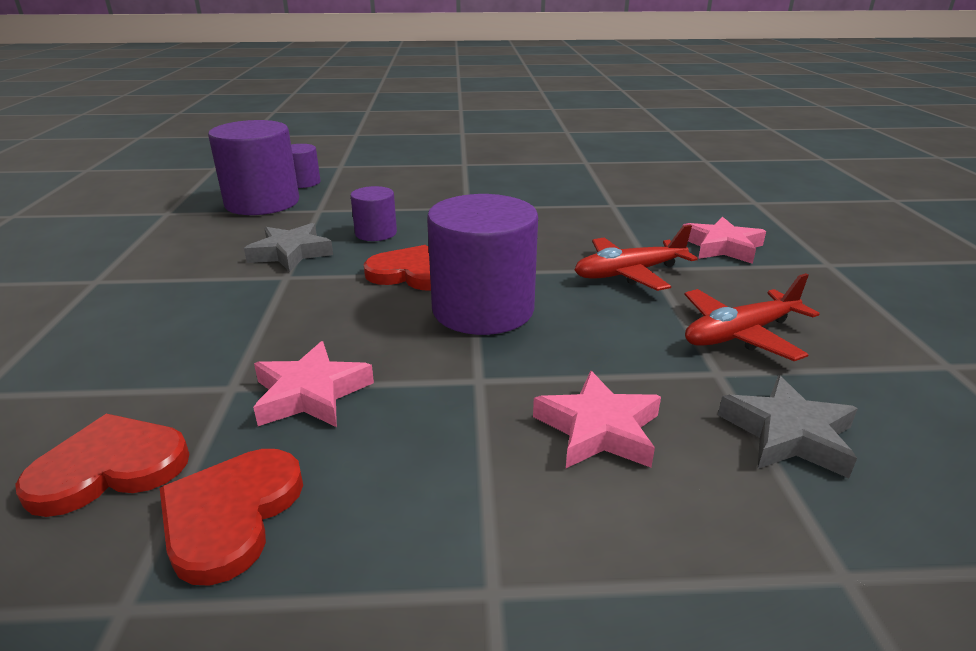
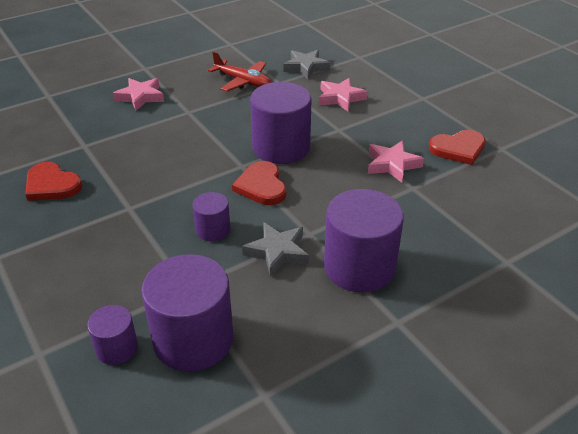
camera: 120 degrees left, 10 degrees up
red heart [15,414,189,517] -> red heart moved to [25,162,82,201]
red plane [575,225,698,291] -> none
none -> purple cylinder [324,189,404,293]

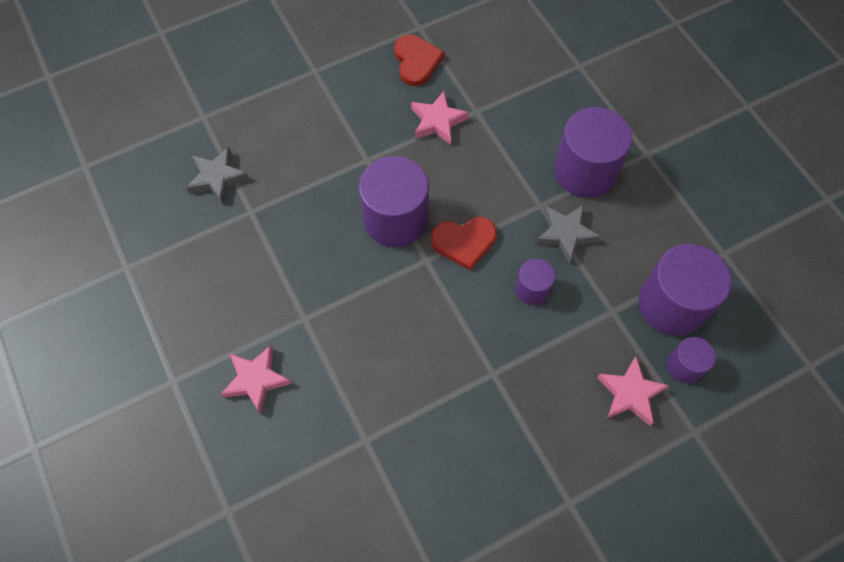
camera: 85 degrees left, 25 degrees up
red heart [25,162,82,201] -> none
red plane [208,51,271,92] -> none
pink star [319,78,368,111] -> pink star moved to [597,357,669,426]

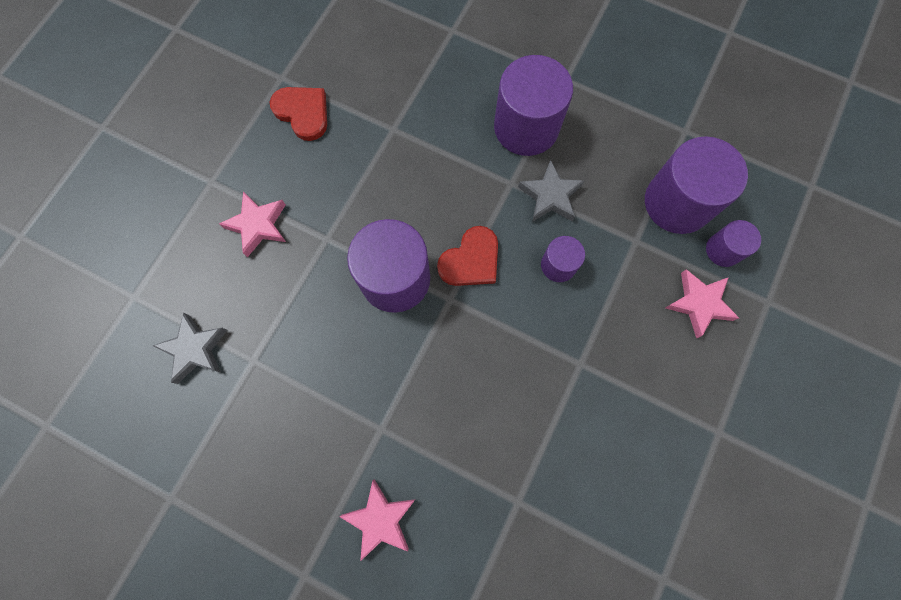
camera: 35 degrees left, 10 degrees up
pink star [411,91,469,145] -> pink star moved to [219,191,286,257]

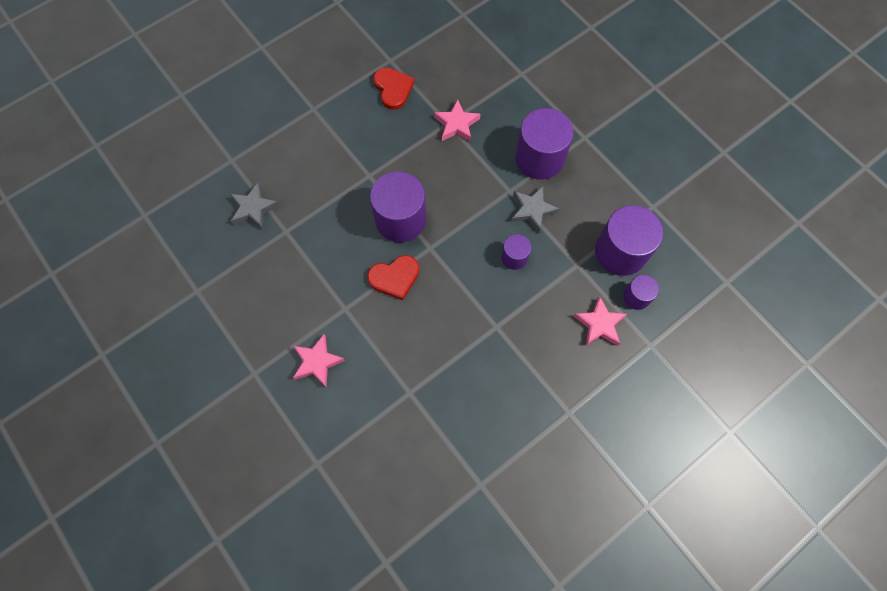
camera: 25 degrees right, 5 degrees down
pink star [219,191,286,257] -> pink star moved to [434,99,480,142]
red heart [437,226,498,286] -> red heart moved to [367,255,419,300]

